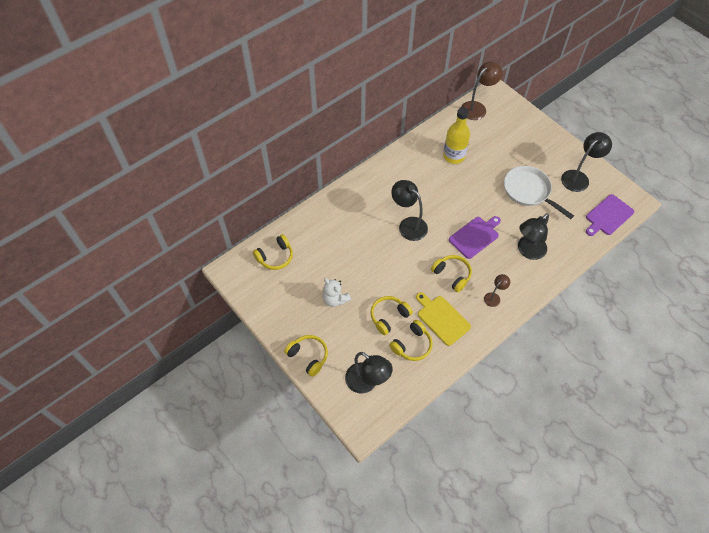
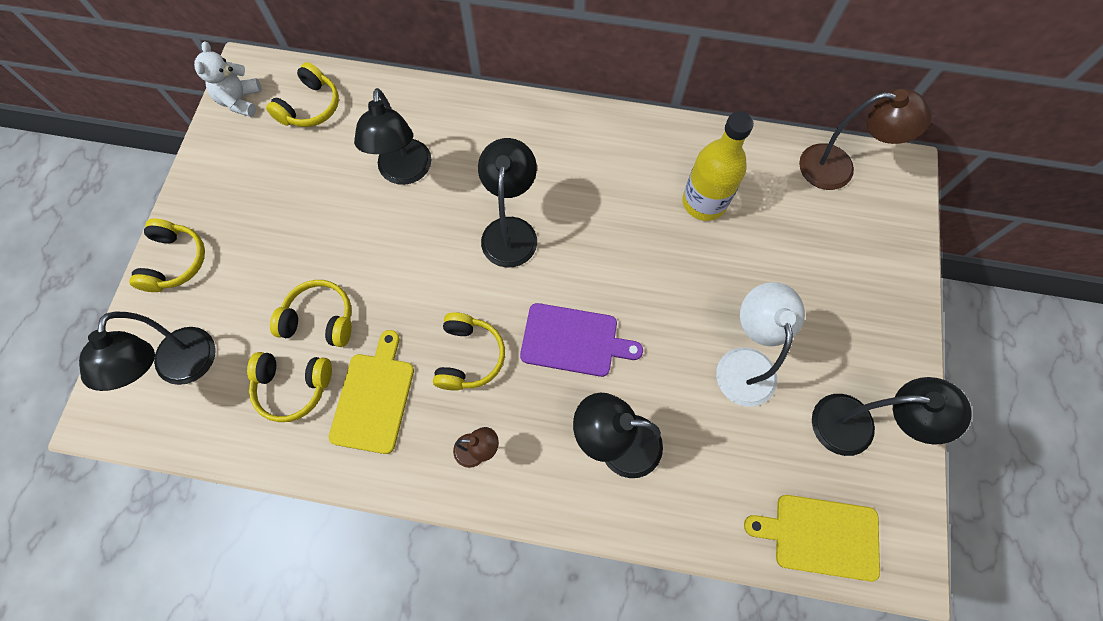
camera: 50 degrees right, 10 degrees up
yellow headphones [253,234,293,270] -> yellow headphones turned 75 degrees counterclockwise [266,62,339,127]
white teddy bear [323,278,351,307] -> white teddy bear moved to [194,42,262,117]
white pan [504,166,574,219] -> white lamp [716,282,805,407]
purple cutting board [586,194,634,236] -> yellow cutting board [744,495,880,582]
none -> black lamp [354,88,432,185]

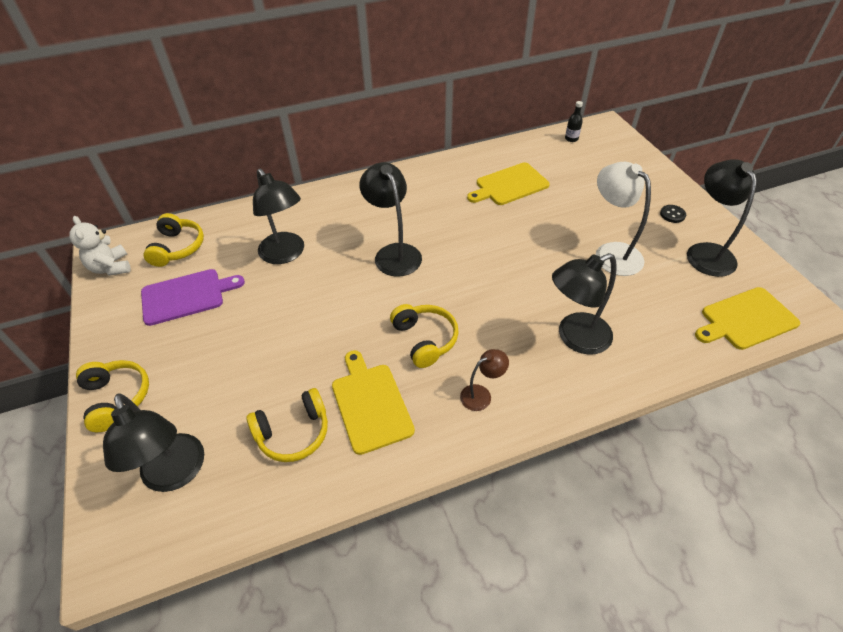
camera: 30 degrees left, 20 degrees down
yellow headphones [270,280,352,347] -> none
purple cutting board [520,303,643,377] -> purple cutting board moved to [141,269,245,326]
yellow bottle [682,111,754,221] -> yellow cutting board [467,162,550,205]
brown lamp [799,89,932,190] -> black bottle [565,101,583,142]
black lamp [812,377,972,456] -> black lamp turned 75 degrees counterclockwise [687,159,757,277]
none -> black button [660,205,686,223]

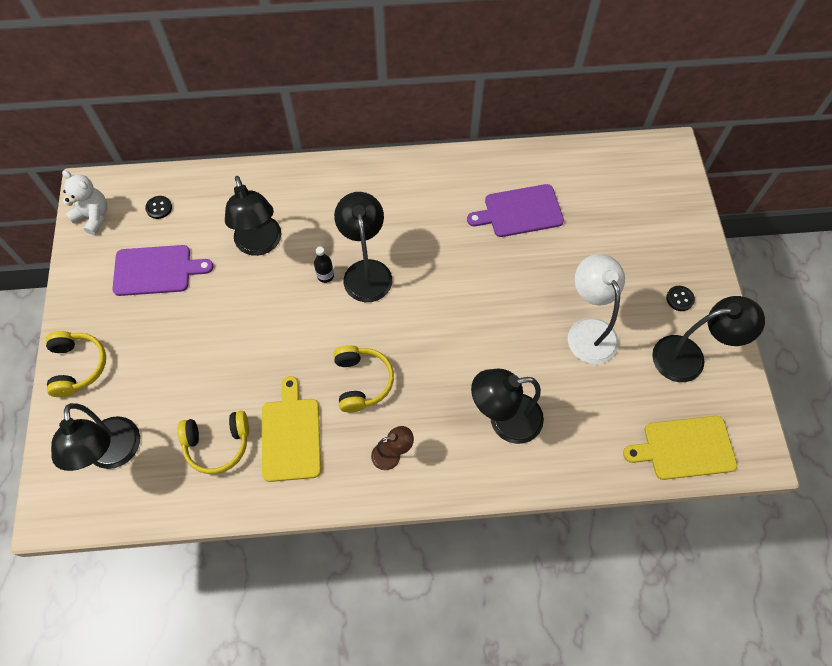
camera: 15 degrees right, 15 degrees up
white teddy bear [69,216,131,276] -> white teddy bear turned 135 degrees clockwise [62,170,107,235]
yellow headphones [144,213,204,267] -> black button [145,196,172,219]
yellow cutting board [467,162,550,205] -> purple cutting board [467,184,564,237]
black bottle [565,101,583,142] -> black bottle moved to [314,247,334,283]
black lamp [687,159,757,277] -> black lamp turned 75 degrees clockwise [652,296,765,382]

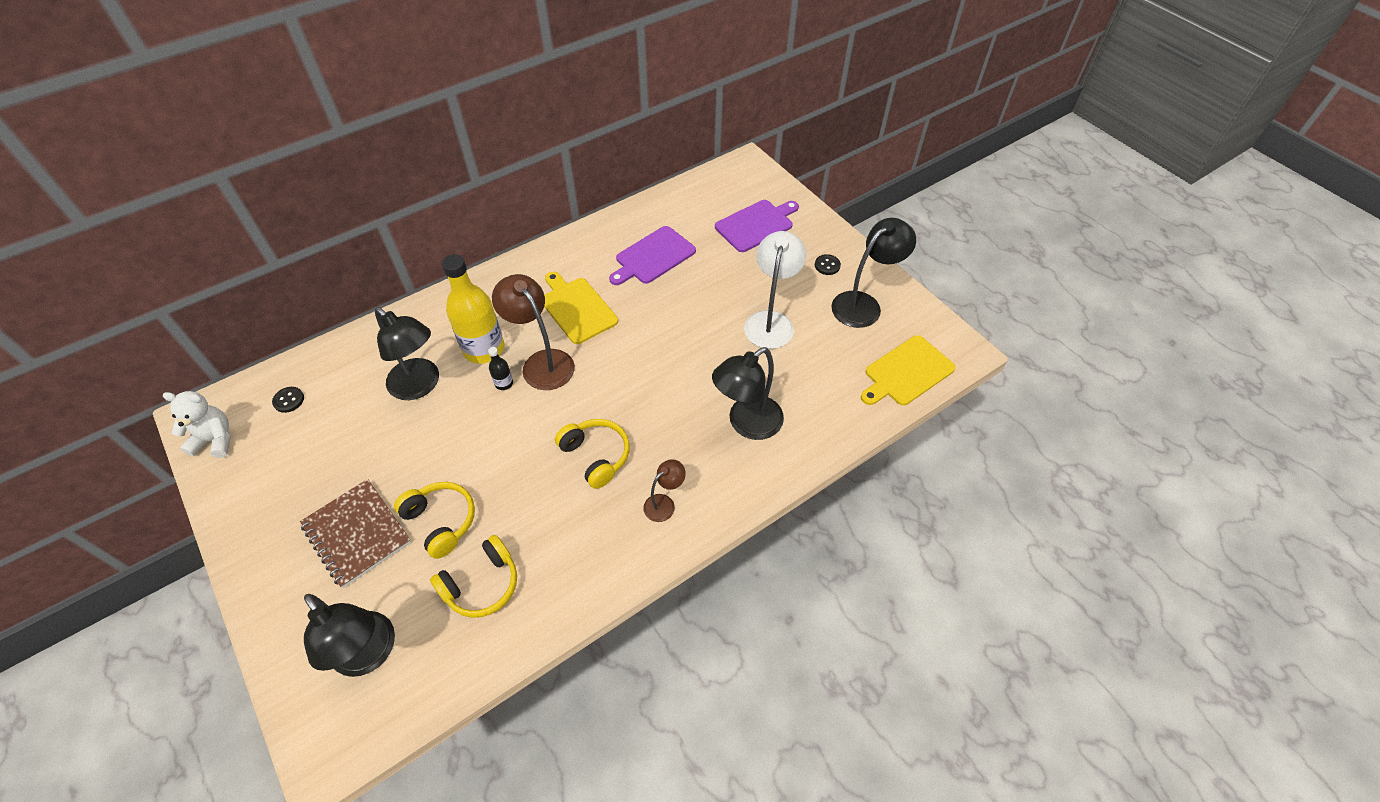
camera: 30 degrees left, 10 degrees down
yellow headphones [46,331,106,397] -> yellow headphones moved to [394,482,475,559]
purple cutting board [113,245,214,296] -> purple cutting board moved to [715,200,799,252]
yellow cutting board [262,376,321,482] -> yellow cutting board moved to [544,272,618,344]
black lamp [334,192,392,302] -> brown lamp [492,274,575,390]
white lamp [568,254,625,364] -> white lamp turned 60 degrees clockwise [744,231,806,349]
none -> brown notebook [300,479,411,588]
none -> yellow bottle [442,254,504,364]

